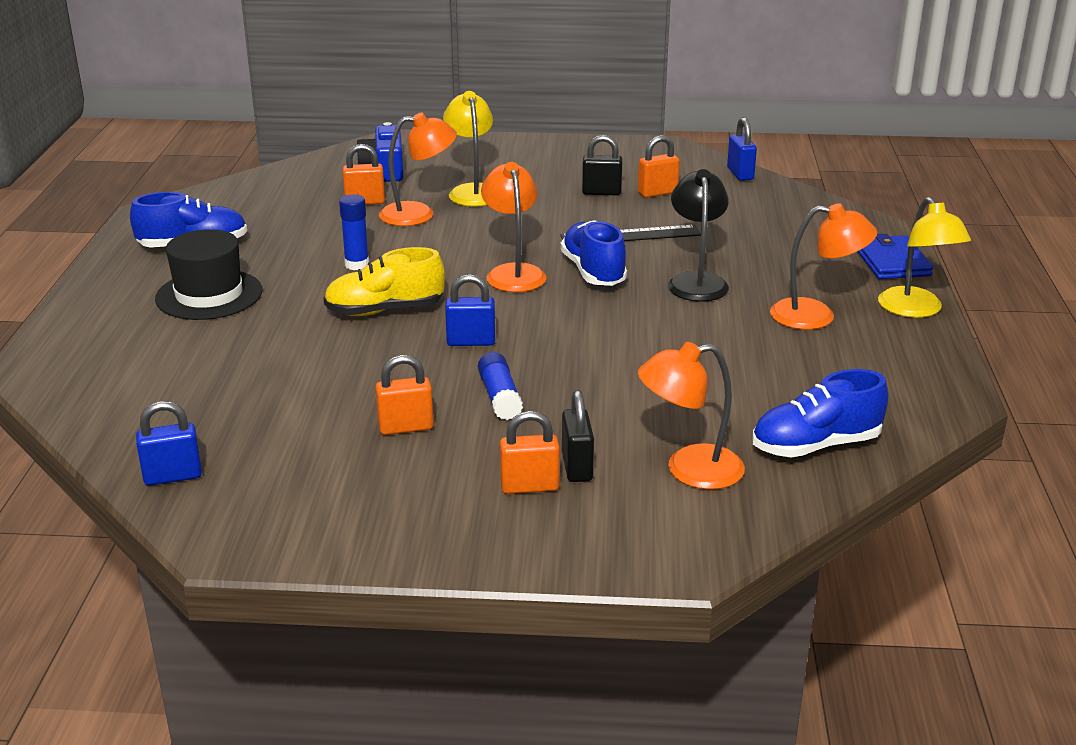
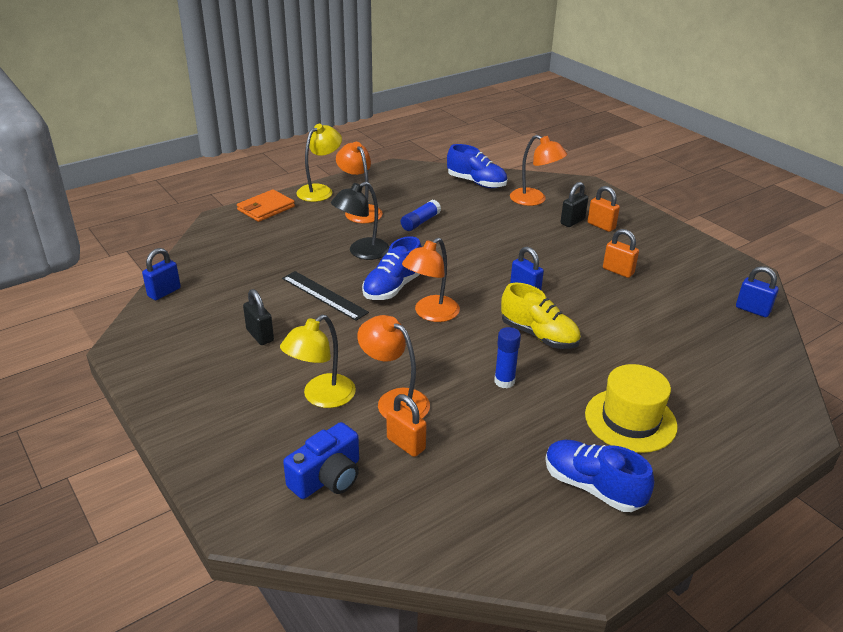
camera: 130 degrees left, 5 degrees up
black hat [155,229,262,320] -> yellow hat [585,364,678,453]
blue glue stick [478,352,523,420] -> blue glue stick moved to [401,200,441,231]
orange padlock [638,135,680,198] -> none
blue wallet [857,234,933,279] -> orange wallet [237,189,295,222]

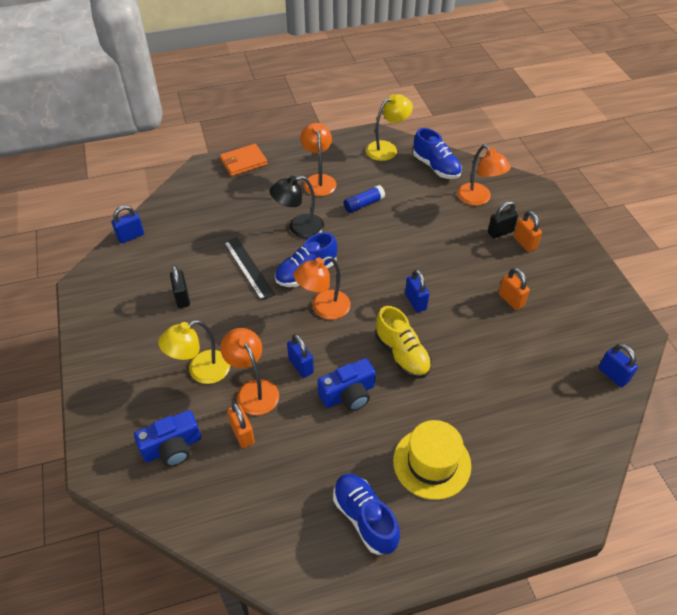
camera: 20 degrees right, 15 degrees up
yellow lamp [296,124,342,202] -> yellow lamp moved to [366,94,413,161]
blue glue stick [494,327,521,388] -> blue camera [318,358,376,411]
none -> blue padlock [287,334,314,378]

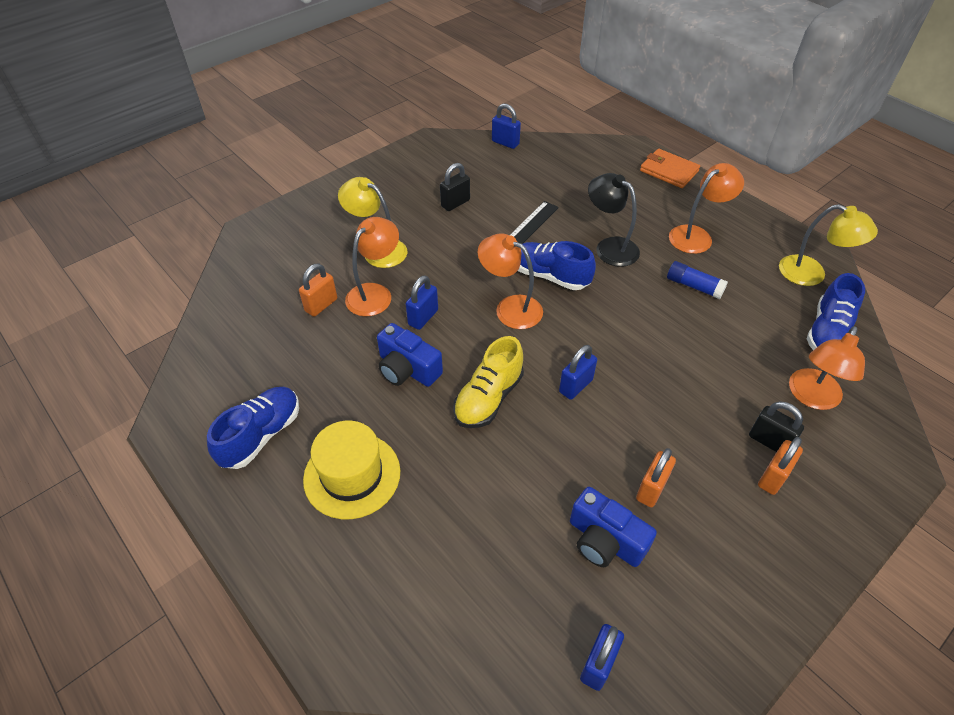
camera: 65 degrees right, 0 degrees up
blue camera [134,410,201,467] -> blue camera moved to [570,487,657,567]

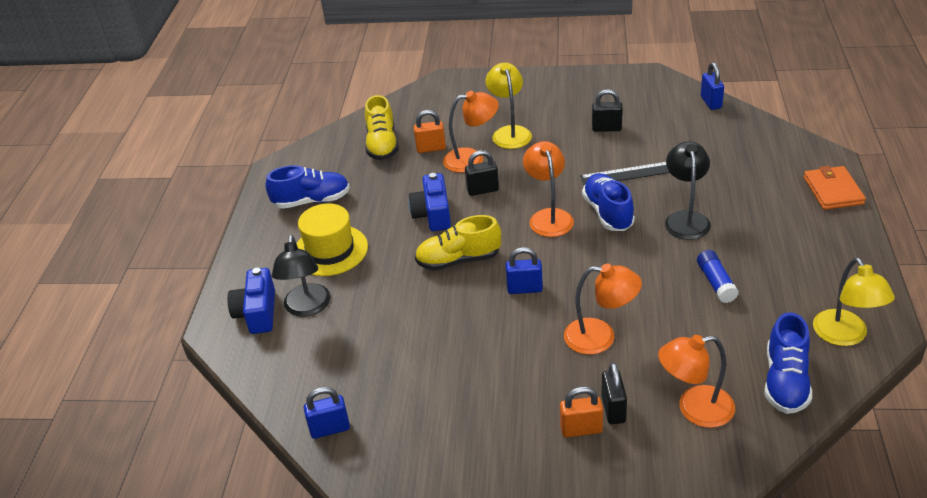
camera: 50 degrees right, 10 degrees down
blue padlock [406,276,438,330] -> black padlock [465,150,499,196]
blue camera [570,487,657,567] -> blue camera moved to [227,268,275,334]
orange padlock [636,448,676,508] -> none
orange lamp [669,163,744,254] -> orange lamp moved to [564,264,642,355]
blue shoe [807,273,865,350] -> blue shoe turned 60 degrees counterclockwise [765,312,812,414]
none -> black lamp [272,235,331,317]
none -> yellow shoe [365,95,399,160]

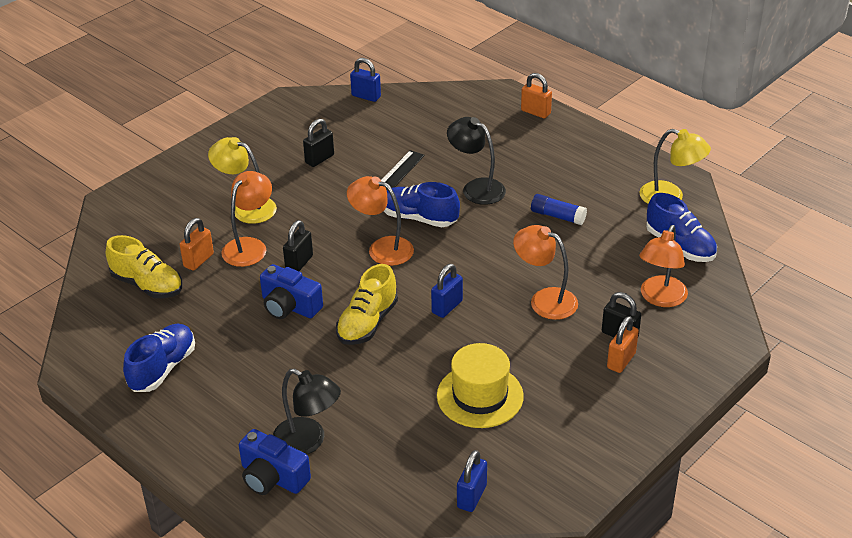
camera: 55 degrees left, 0 degrees up
yellow hat [296,203,368,276] -> yellow hat moved to [437,343,524,428]
orange lamp [564,264,642,355] -> orange lamp turned 105 degrees counterclockwise [513,225,578,320]
orange wallet [804,166,866,210] -> orange padlock [521,73,552,118]

